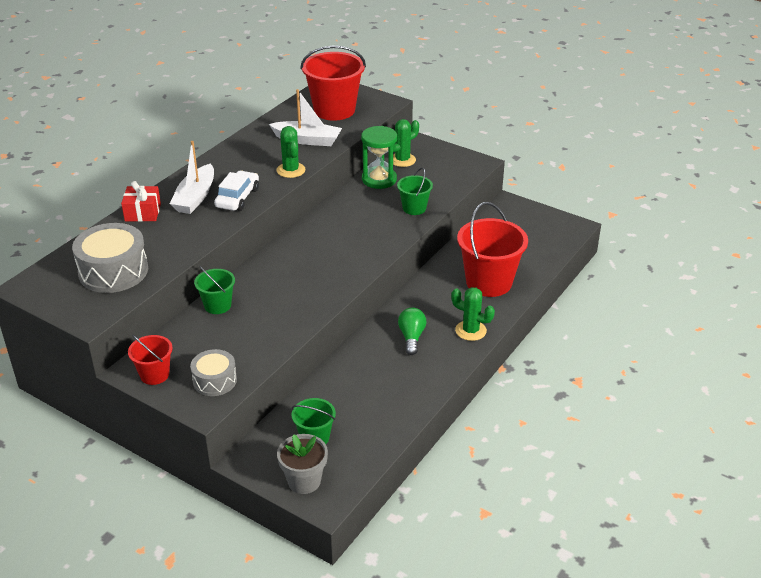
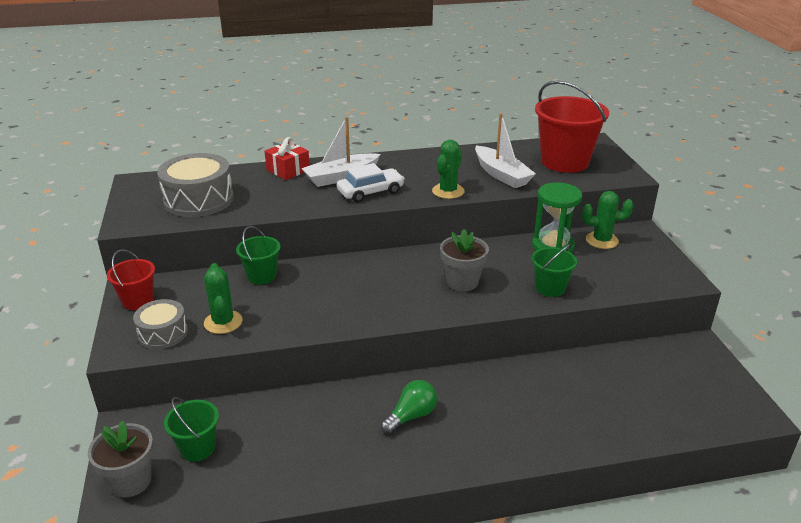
camera: 45 degrees right, 5 degrees down
green cactus [451,287,495,341] -> green cactus moved to [204,263,242,334]
red bucket [457,202,528,297] -> none
none -> grey flower pot [440,229,489,291]

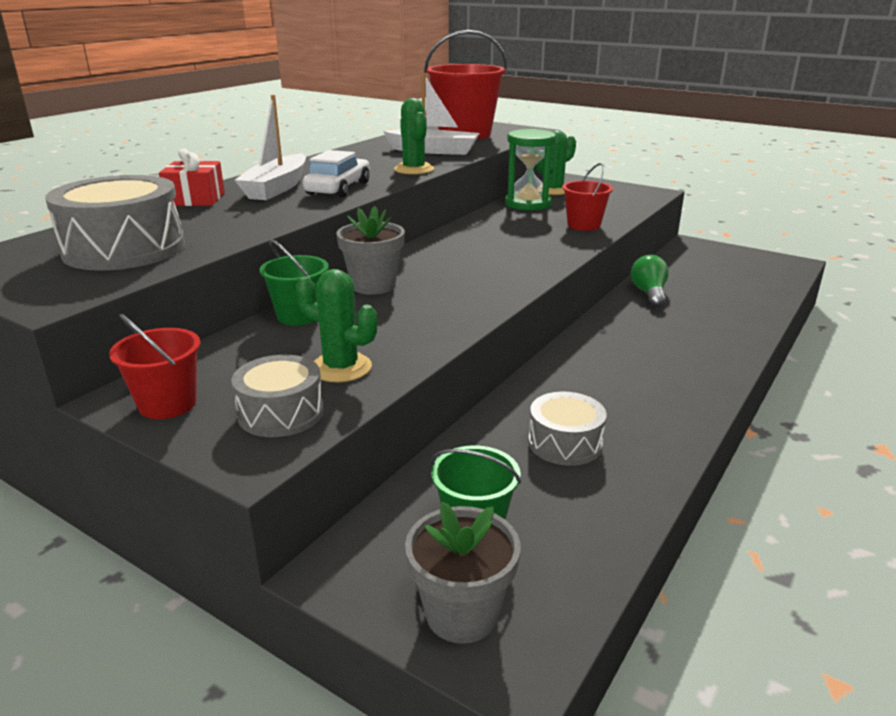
camera: 45 degrees left, 5 degrees down
green light bulb [381,380,437,434] -> green light bulb moved to [631,255,669,308]
grey flower pot [440,229,489,291] -> grey flower pot moved to [336,206,405,295]
green bucket [532,243,577,297] -> red bucket [562,163,613,231]
none -> grey drum [528,392,607,466]

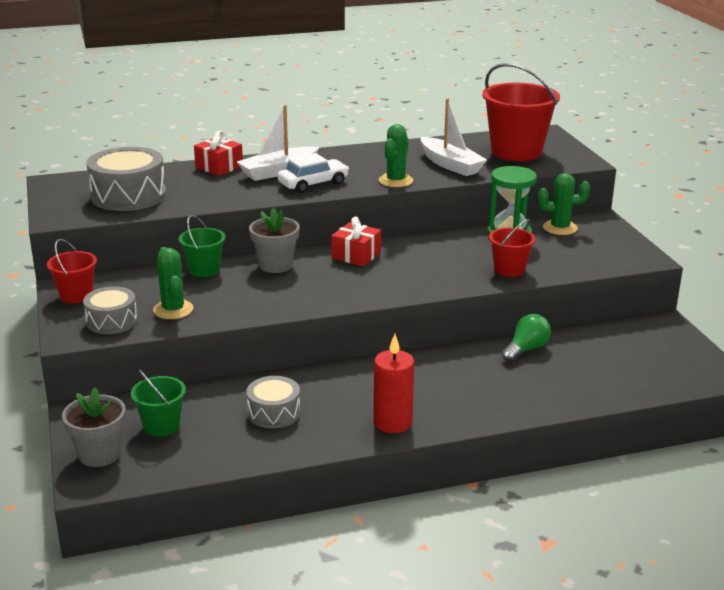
camera: 40 degrees right, 0 degrees up
none -> red gift [331,217,381,266]
none -> red candle [373,334,414,433]

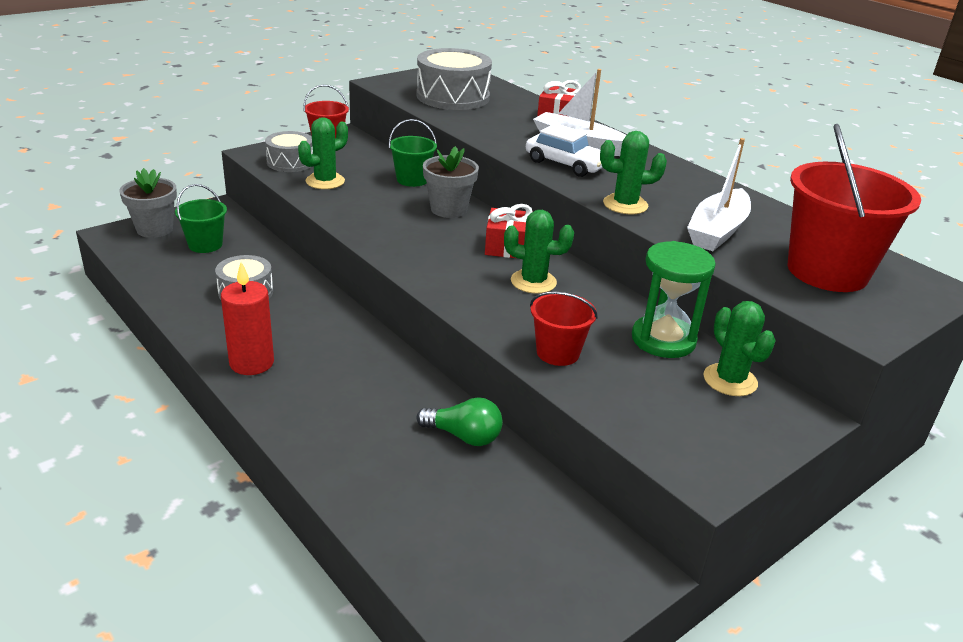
camera: 65 degrees right, 5 degrees up
none -> green cactus [504,210,574,294]

